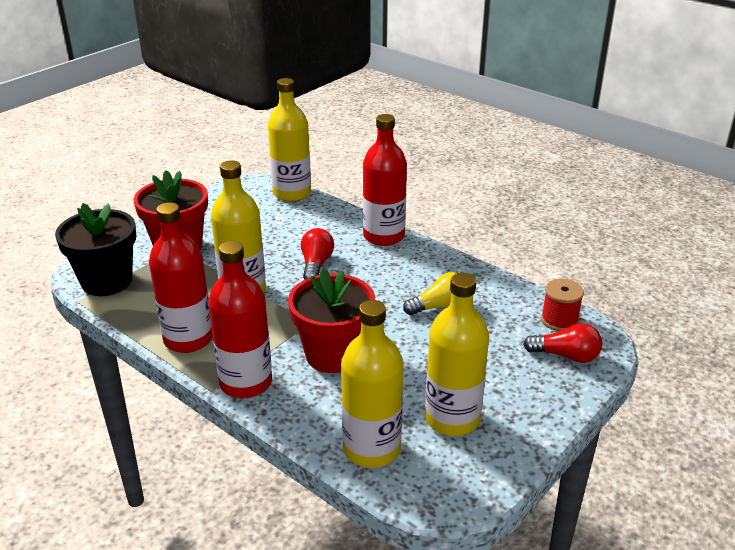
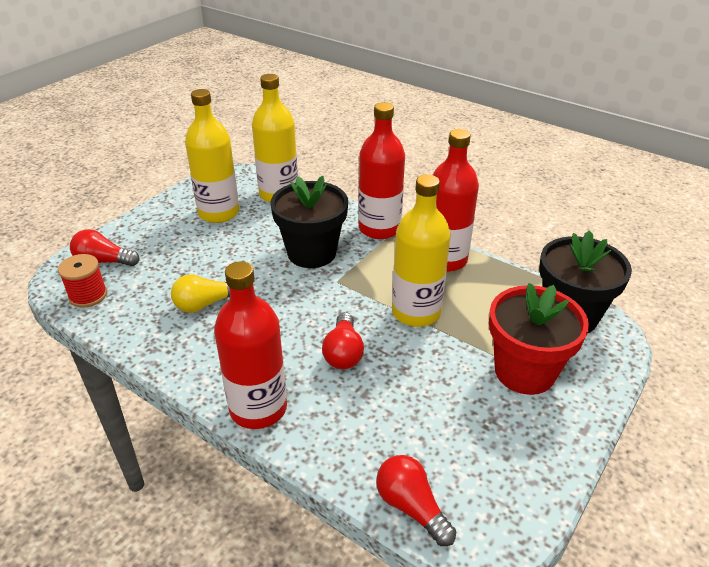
camera: 175 degrees right, 5 degrees up
yellow bottle [268,78,311,202] -> red light bulb [376,455,456,546]
red flower pot [288,268,375,373] -> black flower pot [270,176,348,268]

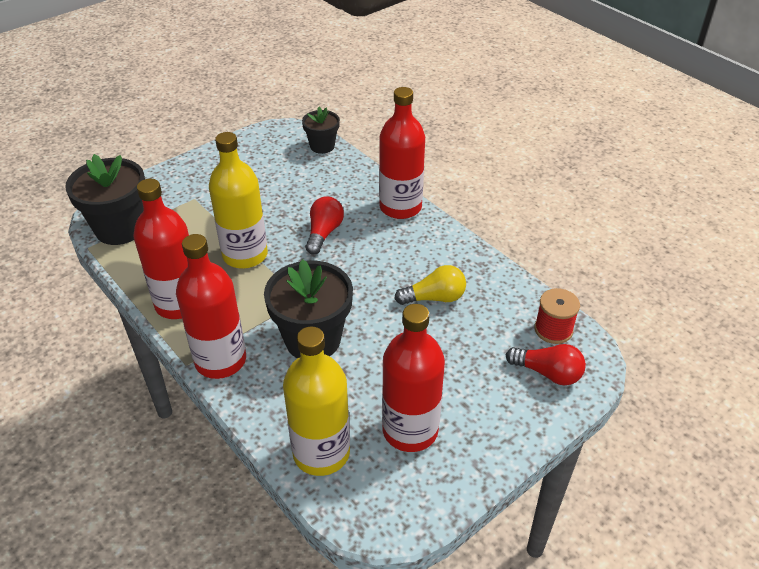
camera: 165 degrees left, 5 degrees up
yellow bottle [185,89,239,223] -> red bottle [382,304,445,452]
red light bulb [376,455,456,546] -> black flower pot [302,107,340,154]
red flower pot [489,283,589,395] -> none

